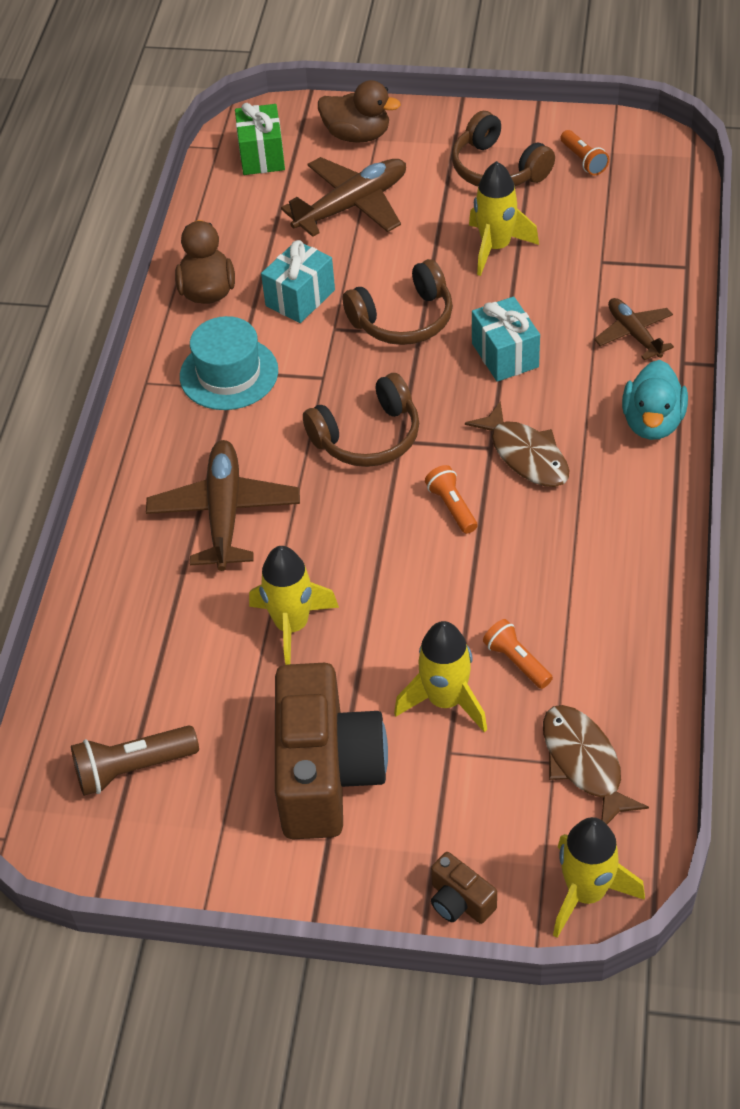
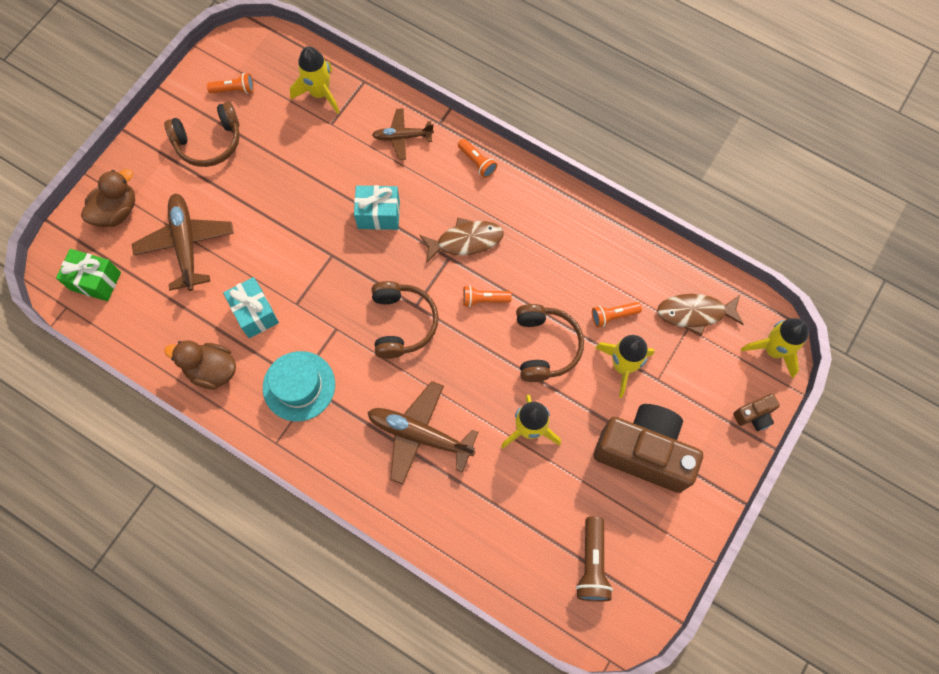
camera: 70 degrees left, 20 degrees up
brown headphones [343,259,453,345] -> brown headphones moved to [516,304,584,382]
yellow rocket [469,161,539,276] -> yellow rocket moved to [290,47,340,114]
turquoise duck [622,360,688,440] -> orange flashlight [458,139,497,178]

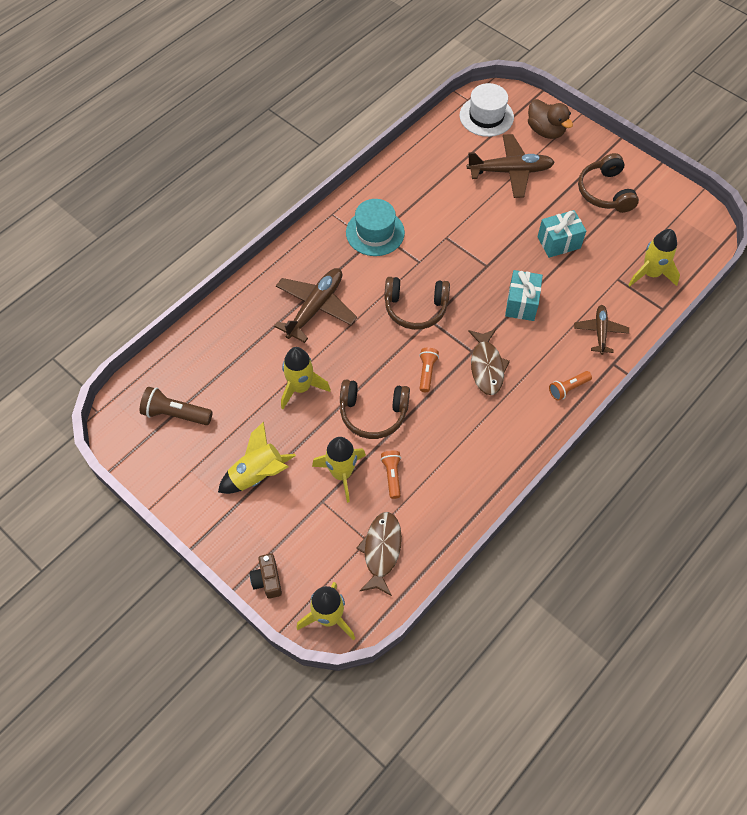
camera: 100 degrees right, 10 degrees down
green gift [56,249,121,301] -> white hat [460,83,514,137]
brown duck [164,340,236,390] -> none
orange flashlight [207,73,254,94] -> none
turquoise gift [223,277,279,338] -> turquoise gift moved to [538,210,586,258]
brown camera [594,404,703,493] -> yellow rocket [218,422,296,494]

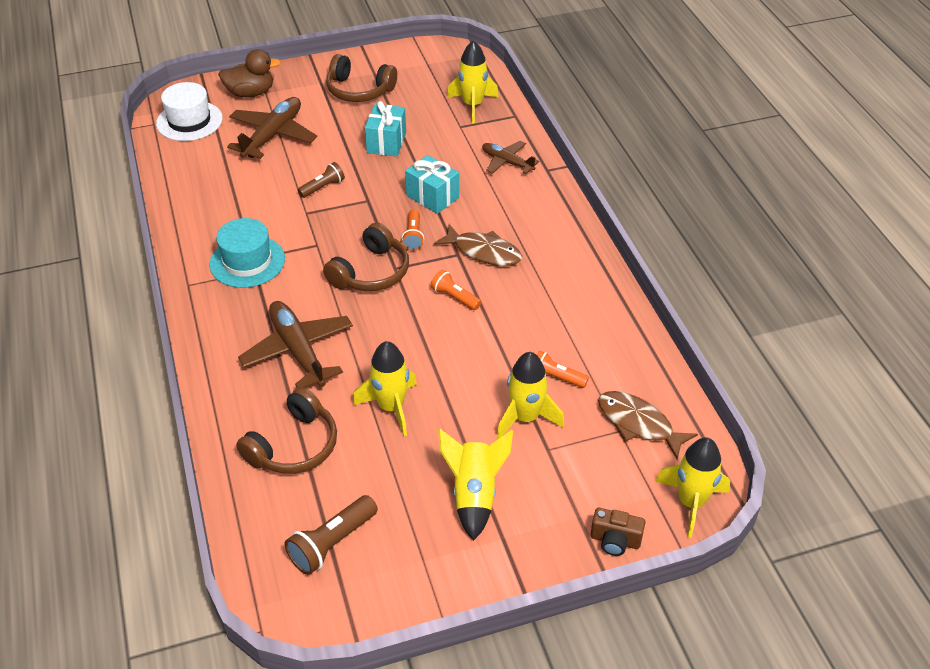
camera: 60 degrees left, 15 degrees down
brown headphones [340,380,410,439] -> brown headphones moved to [236,387,337,474]
orange flashlight [549,371,592,401] -> orange flashlight moved to [402,209,424,251]
none -> brown flashlight [298,162,345,198]

